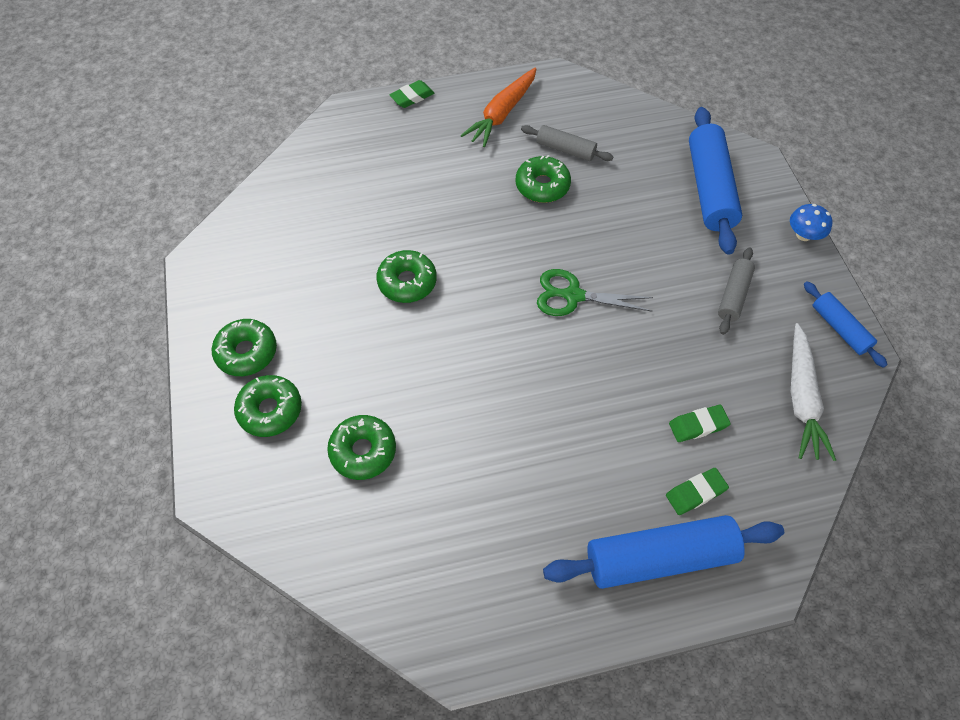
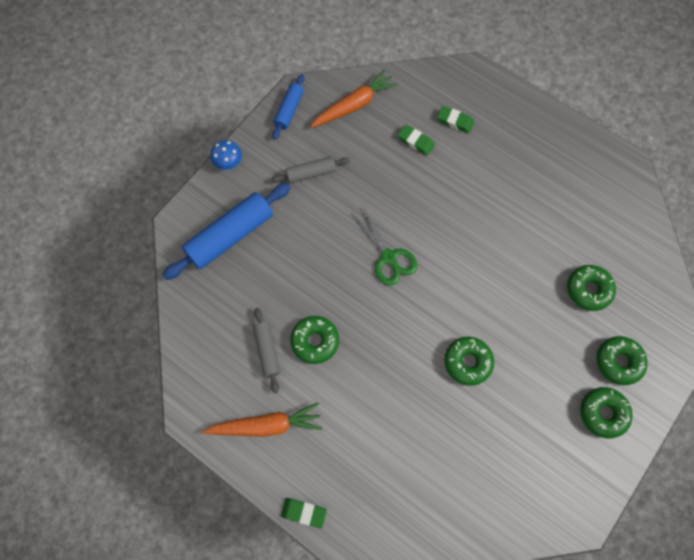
camera: 130 degrees left, 10 degrees up
blue rolling pin [543,515,784,589] -> none
white carrot [791,323,836,461] -> orange carrot [310,69,398,128]

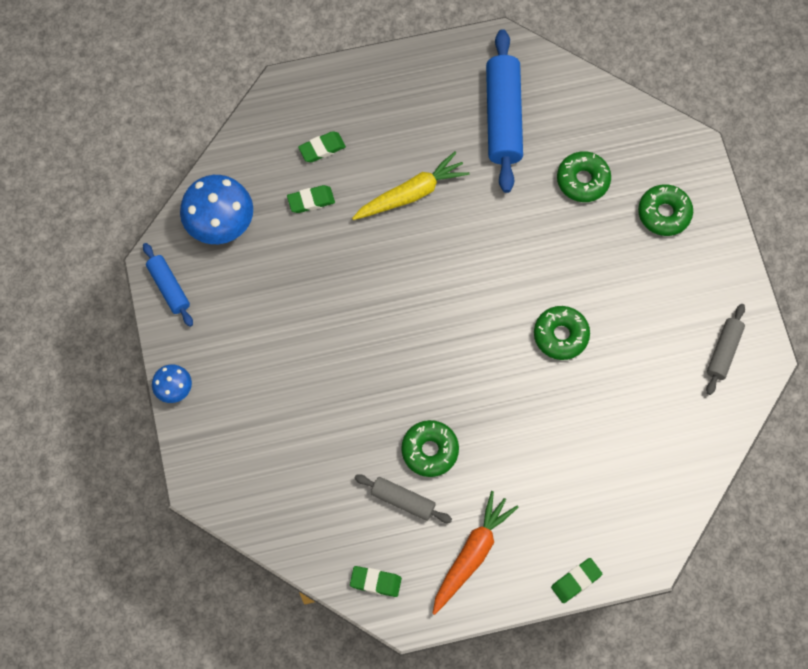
camera: 50 degrees left, 0 degrees up
blue rolling pin [162,183,291,280] -> blue rolling pin moved to [486,29,523,193]
grey rolling pin [271,156,350,184] -> grey rolling pin moved to [706,304,745,395]
orange carrot [310,69,398,128] -> blue mushroom [180,175,253,244]
green scissors [352,207,417,286] -> none
green donut [580,387,633,438] -> none
none -> green eraser [350,566,402,597]
none -> yellow carrot [352,151,470,220]

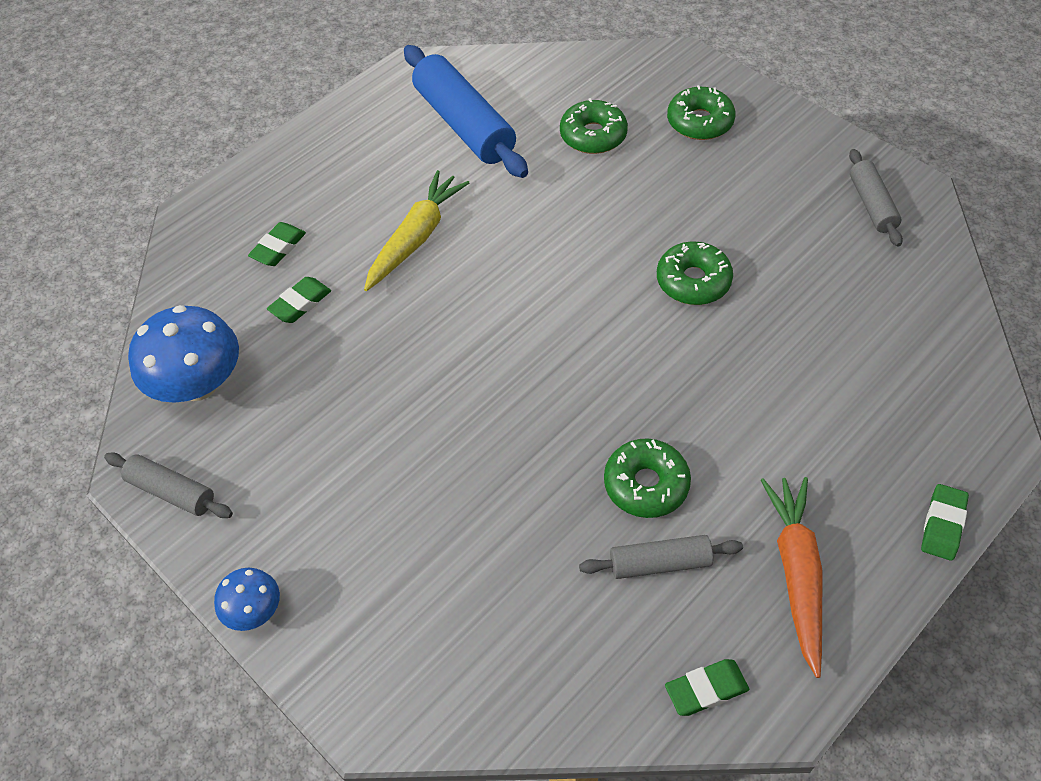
camera: 30 degrees left, 15 degrees down
blue rolling pin [143,243,193,327] -> grey rolling pin [104,452,233,518]

